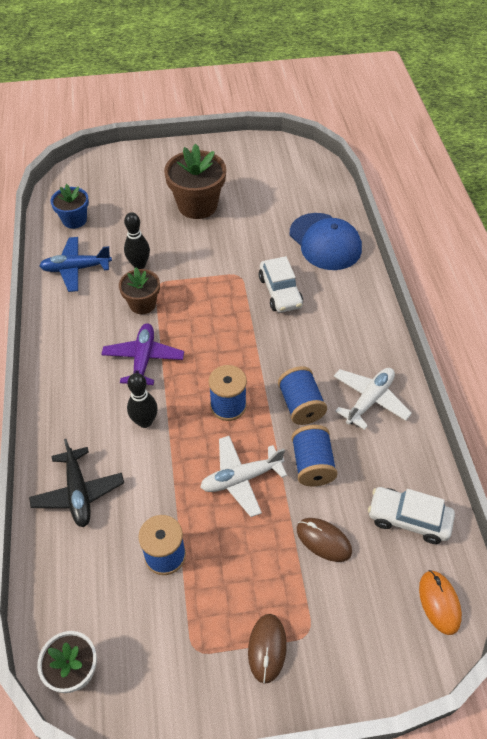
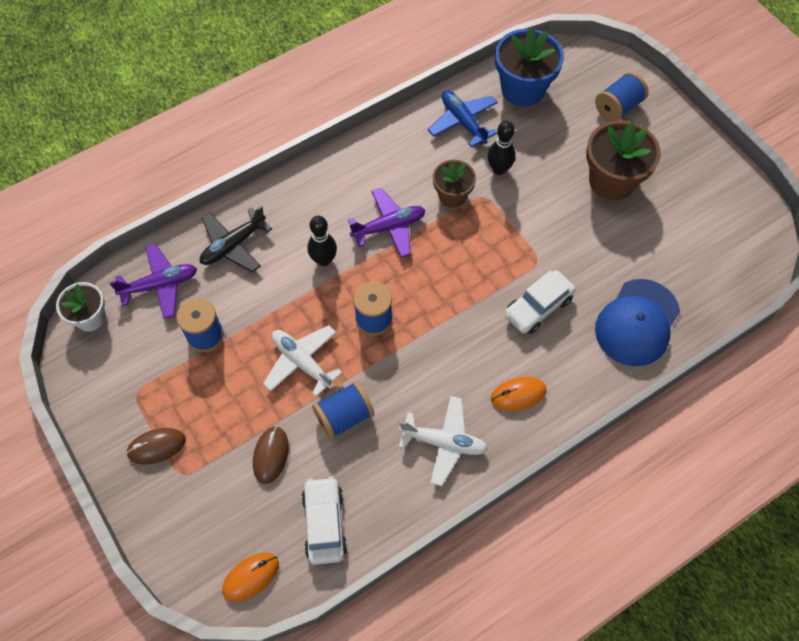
camera: 65 degrees right, 10 degrees up
blue flower pot [51,184,89,229] -> blue flower pot [495,27,564,106], size x1.66
blue spool [278,366,327,425] -> blue spool moved to [595,72,649,122]
none -> purple plane [110,244,197,319]
none -> orange mouse [491,377,547,411]

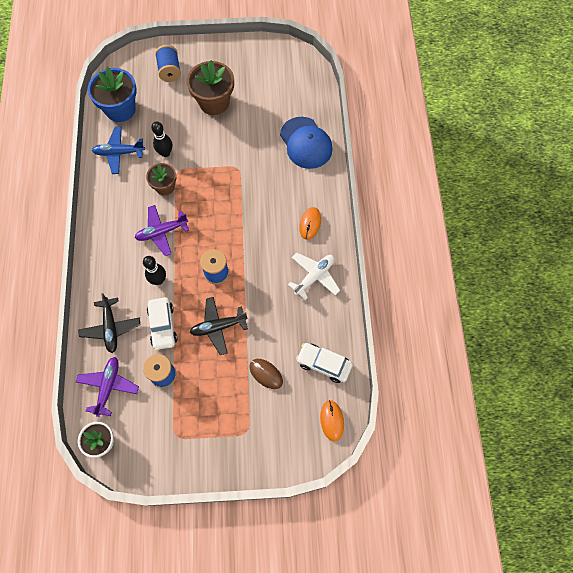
camera: 60 degrees left, 5 degrees up
brown mouse [126,428,186,465] -> none
white plane [263,325,343,397] -> black plane [190,297,248,355]
blue spool [312,381,375,439] -> none
purple plane [348,188,425,258] -> purple plane turned 120 degrees counterclockwise [135,205,189,256]
white car [504,270,576,334] -> white car moved to [147,297,177,350]

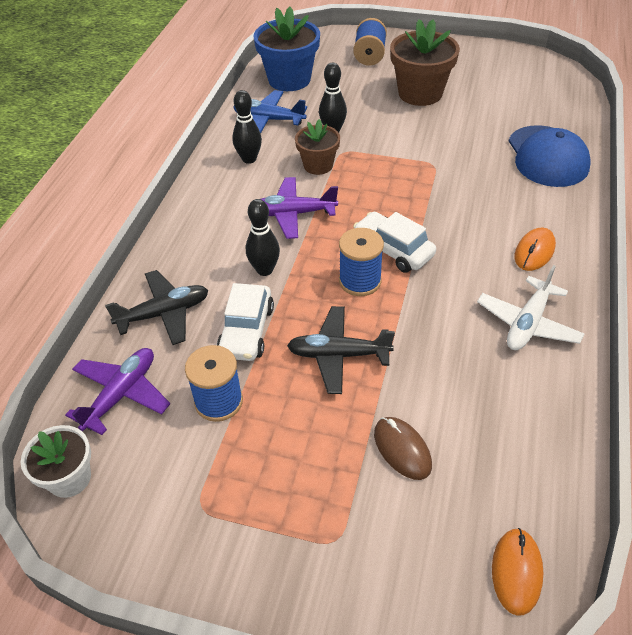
camera: 20 degrees right, 20 degrees down
black plane [78,293,141,353] -> black plane turned 120 degrees counterclockwise [105,270,208,345]
white plane [288,253,340,300] -> white plane turned 150 degrees clockwise [477,265,585,350]
white car [296,343,353,383] -> white car moved to [353,212,436,273]
none -> black bowling pin [232,90,262,164]

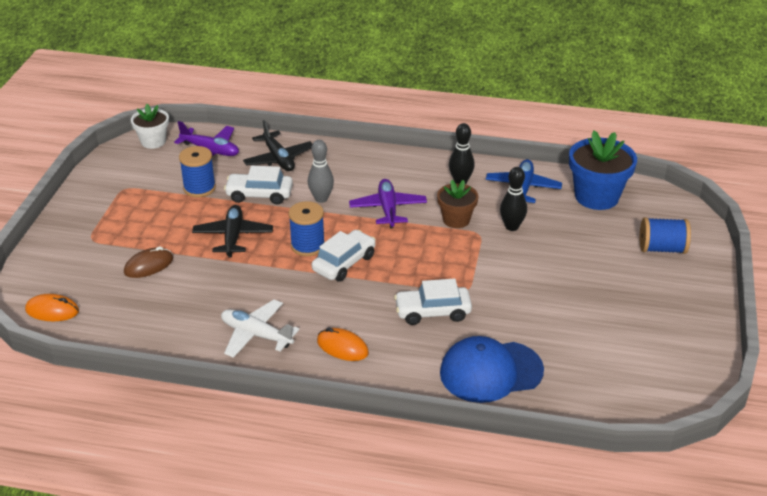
camera: 85 degrees right, 10 degrees down
black bowling pin [246,199,280,276] -> grey bowling pin [308,140,334,203]
brown flower pot [390,19,460,106] -> none
none -> white car [394,278,472,325]

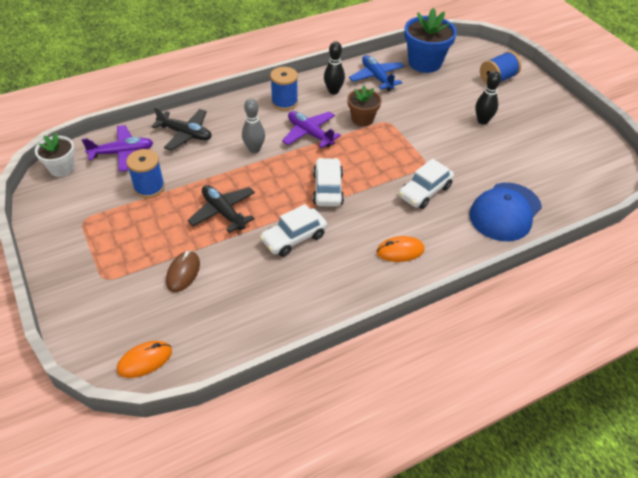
camera: 40 degrees left, 10 degrees up
white plane [221,299,300,358] -> none
white car [224,166,293,204] -> white car moved to [260,204,327,257]
blue spool [289,201,325,256] -> blue spool moved to [270,67,298,111]
black bowling pin [500,167,527,231] -> black bowling pin moved to [475,71,501,124]

